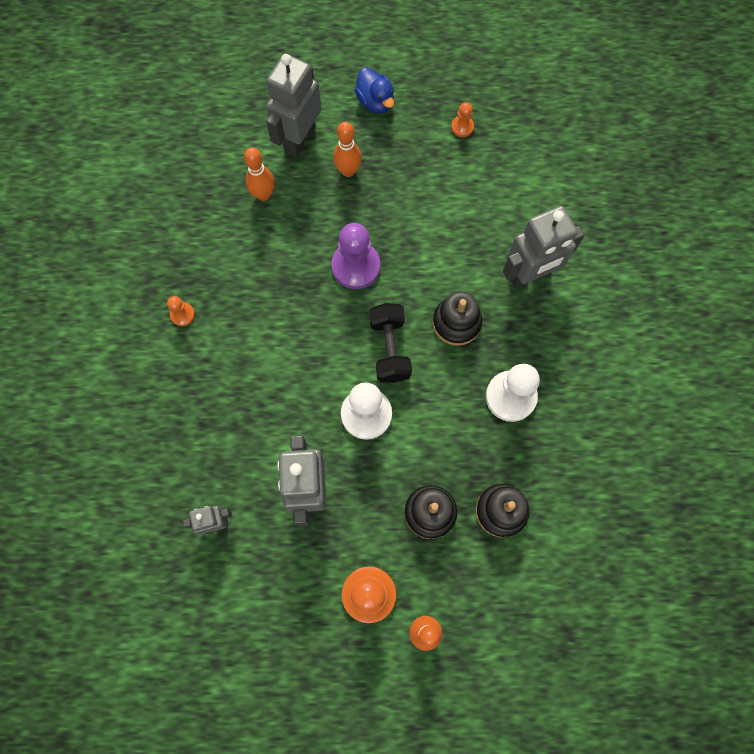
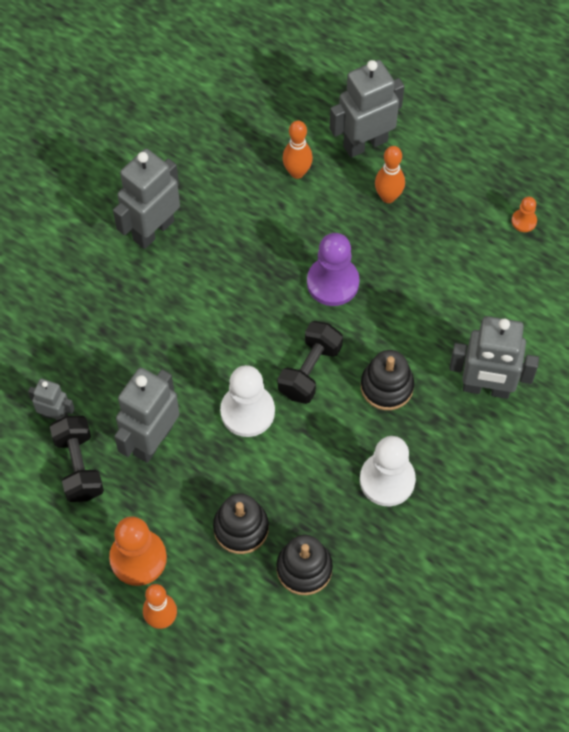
camera: 35 degrees right, 10 degrees down
orange pawn [167,296,195,326] -> grey robot [113,149,180,249]
blue duck [355,67,394,114] -> none
none -> black dumbbell [50,416,104,502]

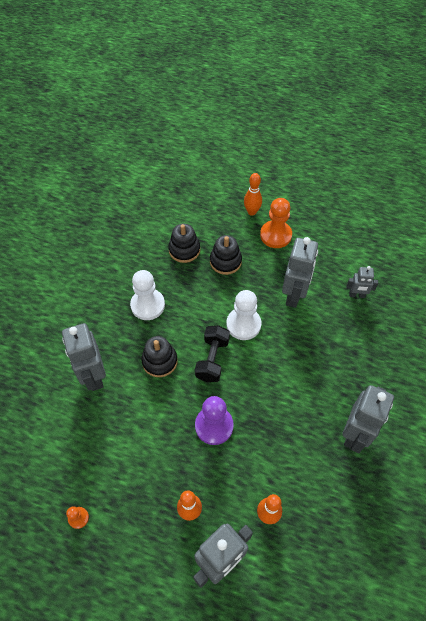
camera: 165 degrees right, 5 degrees down
black dumbbell [50,416,104,502] -> none
grey robot [449,316,539,399] -> grey robot turned 105 degrees counterclockwise [62,323,106,391]

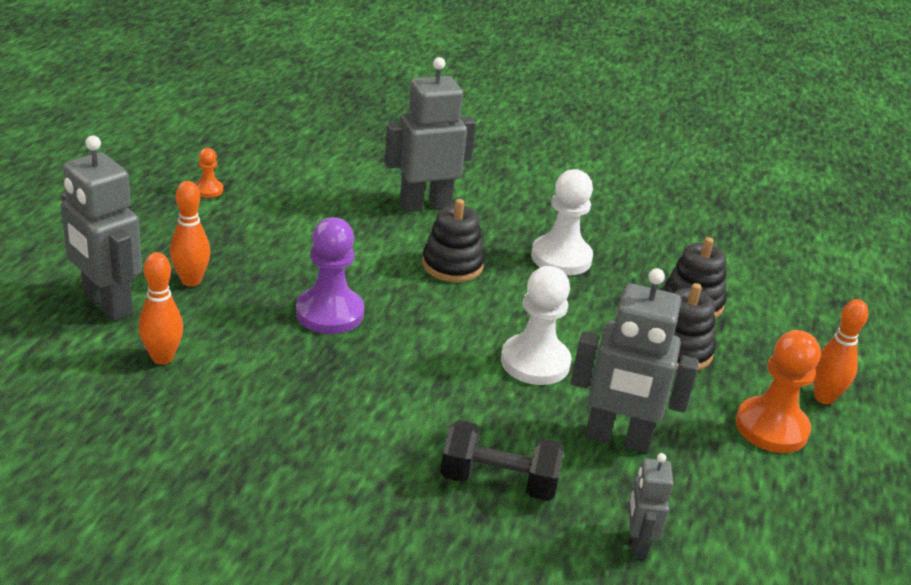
camera: 85 degrees right, 25 degrees down
black dumbbell [195,325,230,382] -> black dumbbell moved to [441,420,564,501]
grey robot [343,385,394,453] -> none

